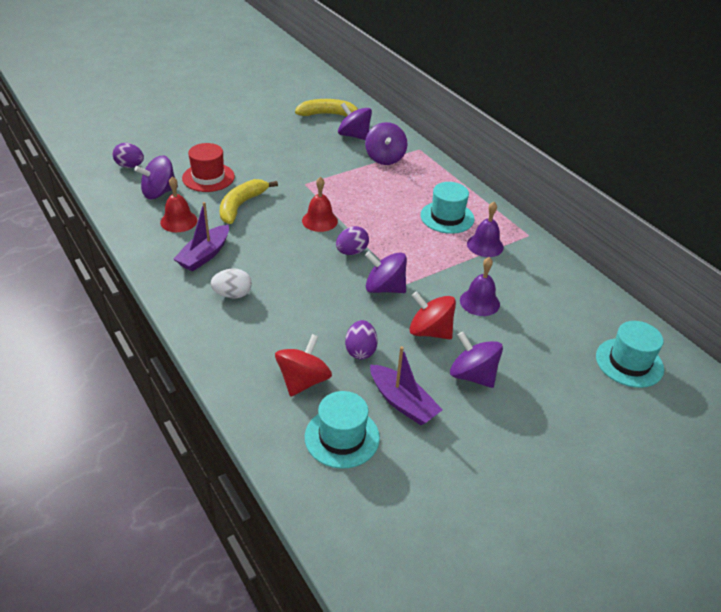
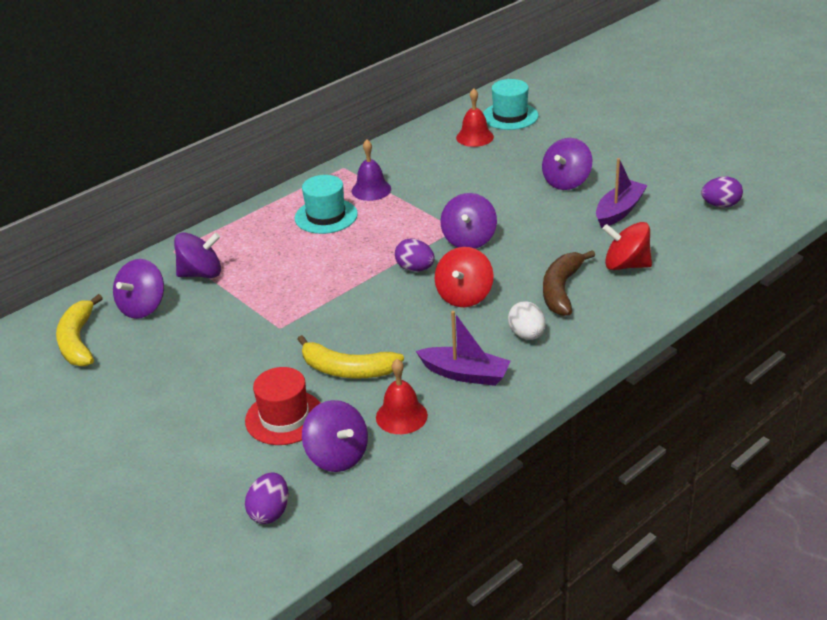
camera: 95 degrees left, 5 degrees down
red bell [302,177,338,232] -> red bell moved to [456,88,494,147]
turquoise hat [305,391,380,469] -> none
purple egg [345,320,378,360] -> purple egg moved to [701,176,743,208]
red spinning top [410,291,456,339] -> red spinning top moved to [435,247,493,307]
purple bell [460,257,500,316] -> none
none -> brown banana [543,250,595,316]

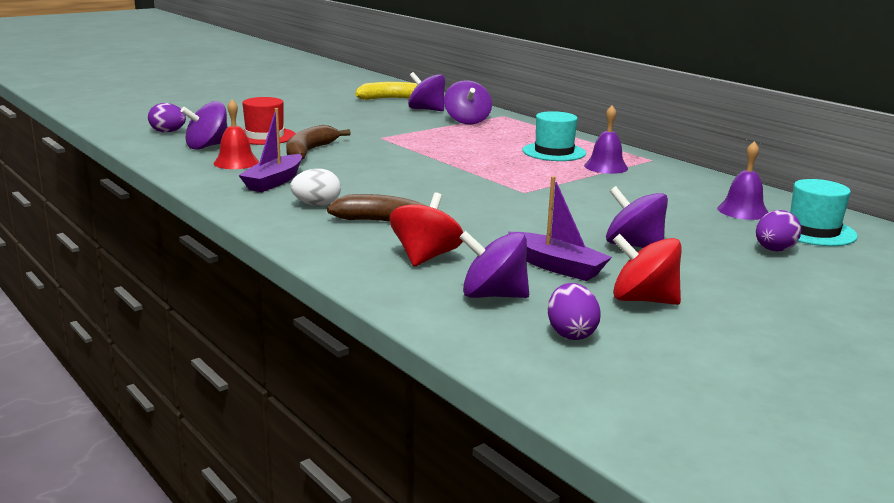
camera: 90 degrees right, 15 degrees down
yellow banana [297,335,404,379] -> brown banana [286,125,351,160]
purple egg [395,239,435,272] -> purple egg moved to [756,210,801,252]
red spinning top [435,247,493,307] -> red spinning top moved to [613,234,681,305]
purple spinning top [441,193,497,249] -> purple spinning top moved to [459,231,529,298]
red bell [456,88,494,147] -> purple bell [717,141,769,220]

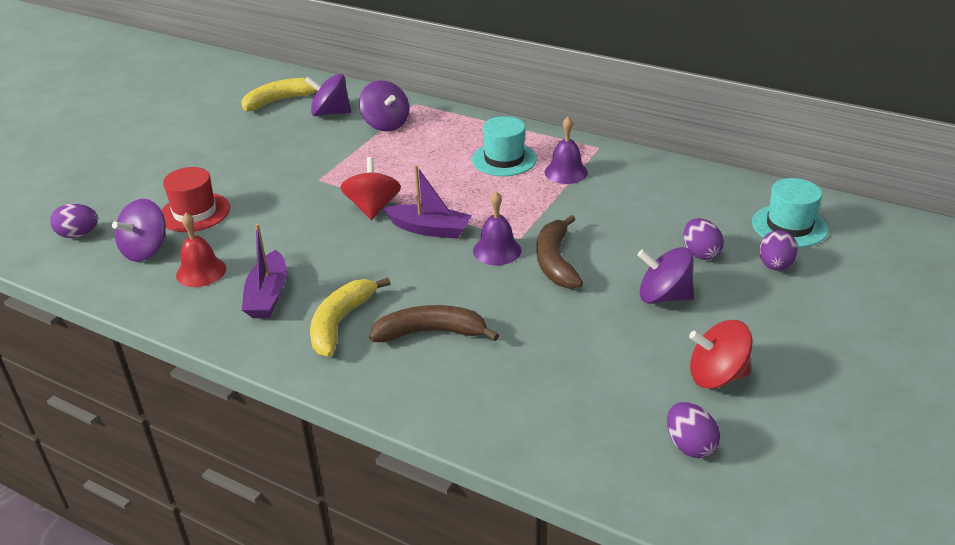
camera: 20 degrees left, 15 degrees up
brown banana [286,125,351,160] -> brown banana moved to [536,215,583,289]
white egg [290,168,341,206] -> yellow banana [310,278,391,357]
red spinning top [390,193,463,266] -> red spinning top moved to [340,157,401,220]
purple spinning top [459,231,529,298] -> none
purple boat [508,176,612,281] -> purple boat moved to [383,165,472,239]
purple bell [717,141,769,220] -> purple bell moved to [473,192,522,265]
none -> purple egg [683,218,724,260]

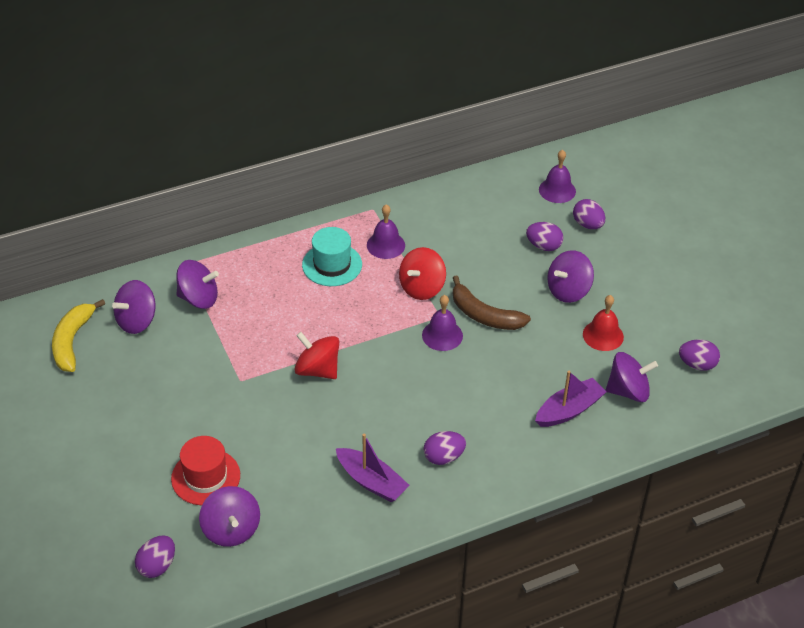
camera: 55 degrees left, 10 degrees up
red bell [176,213,226,287] -> red bell moved to [583,295,624,351]
yellow banana [310,278,391,357] -> purple egg [423,431,466,465]
brown banana [369,305,499,342] -> none
purple boat [383,165,472,239] -> purple boat moved to [535,371,606,427]
red spinning top [689,320,753,389] -> red spinning top moved to [399,247,446,300]
turquoise hat [752,178,828,247] -> purple bell [539,150,576,203]
none -> purple spinning top [606,352,658,402]

